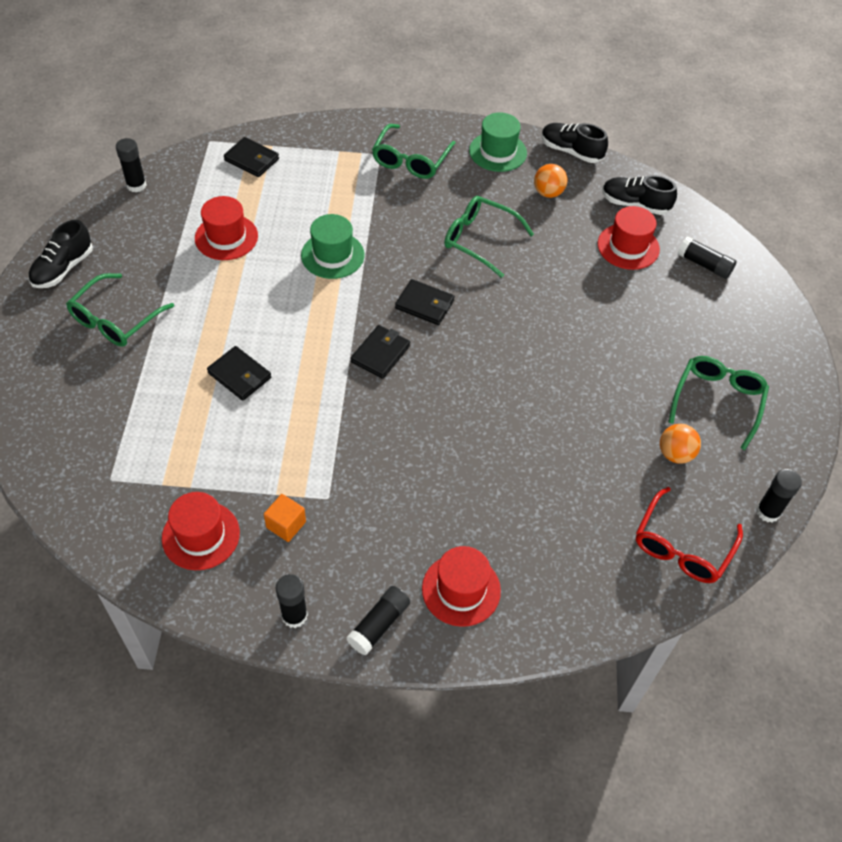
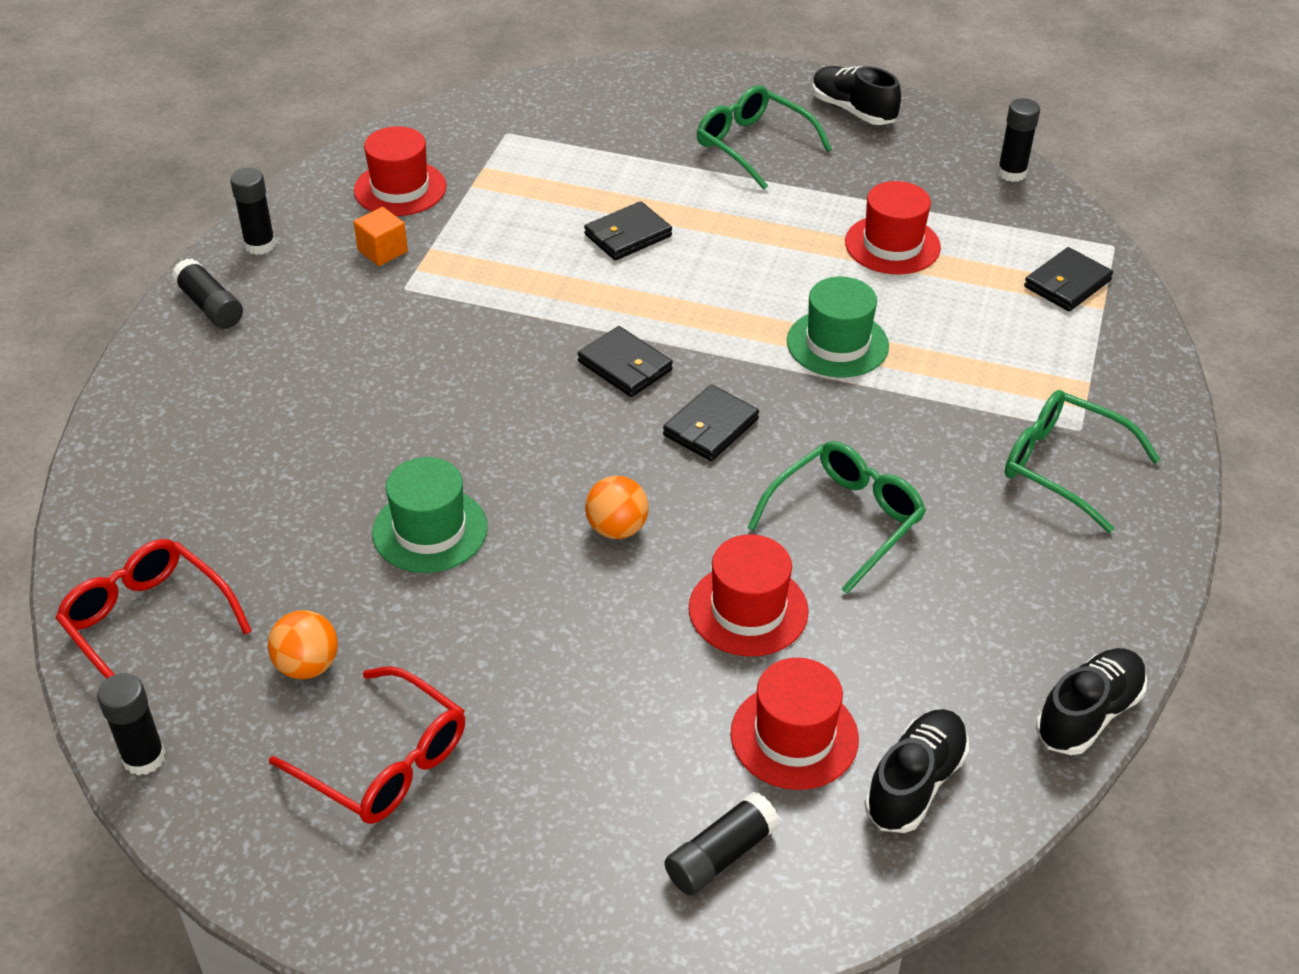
camera: 105 degrees right, 10 degrees down
red hat [422,546,501,627] -> red hat moved to [689,534,809,656]
green hat [469,112,527,172] -> green hat moved to [372,457,487,573]
orange ball [534,164,567,198] -> orange ball moved to [585,476,649,539]
green glasses [668,356,769,450] -> red glasses [269,666,465,824]

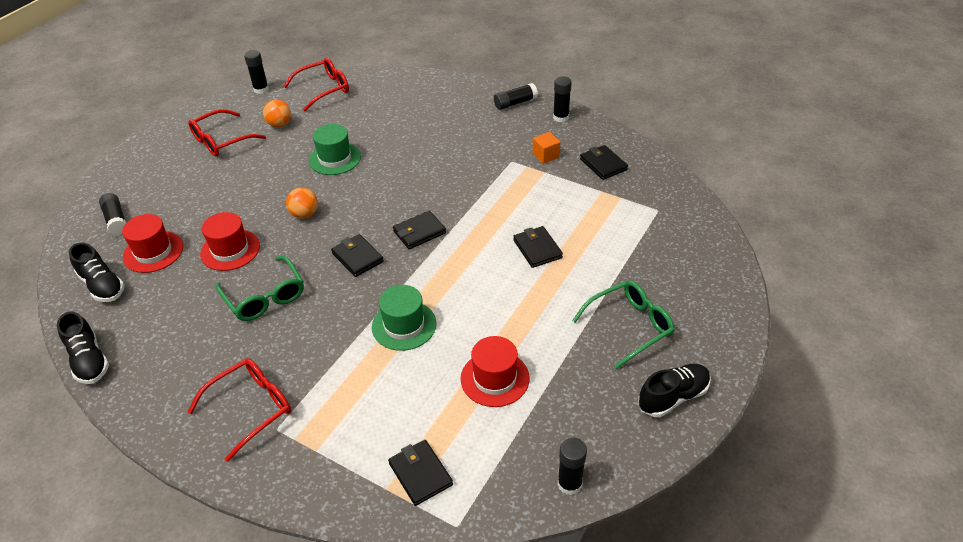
camera: 105 degrees right, 0 degrees up
red hat [354,126,446,216] -> black wallet [580,145,628,180]
green glasses [1005,390,1161,533] -> red glasses [188,358,291,461]

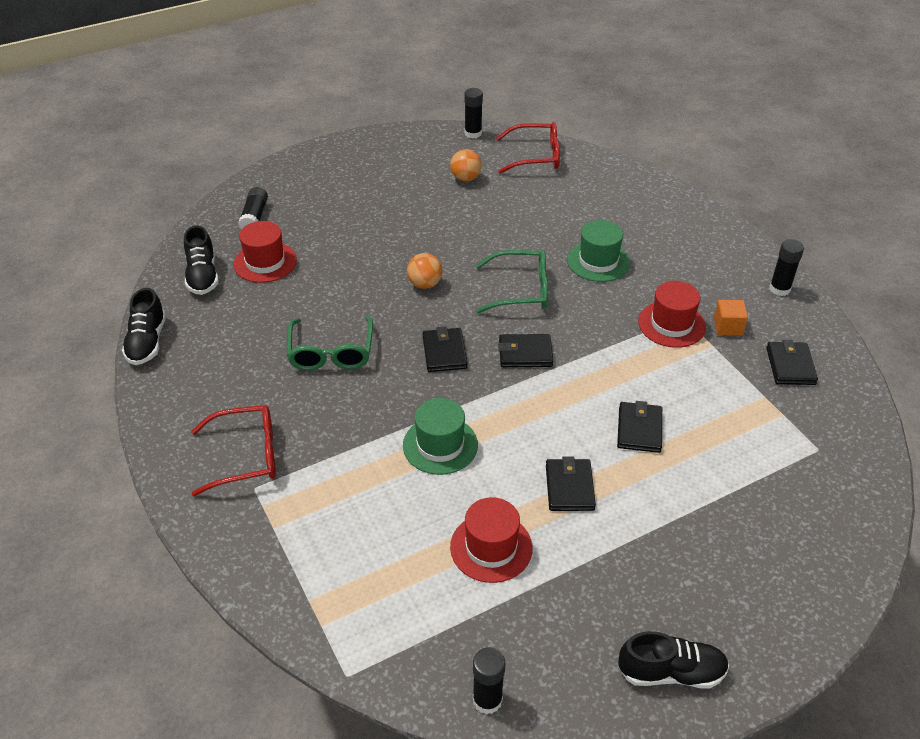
camera: 30 degrees right, 0 degrees up
red glasses [188,109,266,157] -> none
red hat [200,212,260,271] -> red hat moved to [638,281,706,348]
green hat [309,124,361,175] -> green hat moved to [567,220,630,282]
black wallet [388,440,453,506] -> black wallet moved to [546,456,596,511]
black glue stick [494,83,538,110] -> none
green glasses [572,280,674,369] -> green glasses moved to [476,250,548,313]

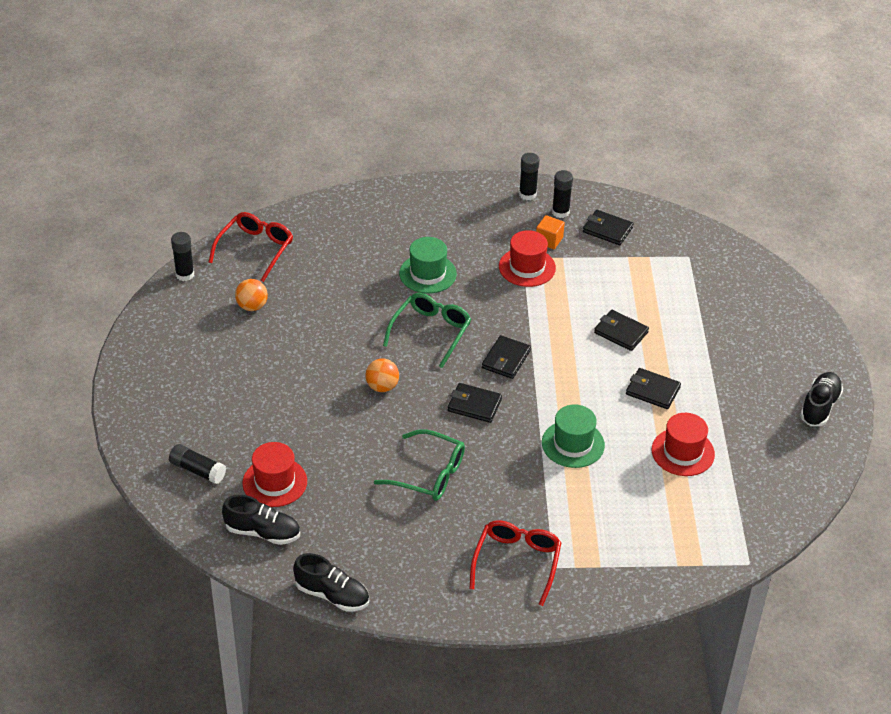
camera: 65 degrees left, 0 degrees up
black glue stick [473,647,505,714] -> black glue stick moved to [552,170,573,218]

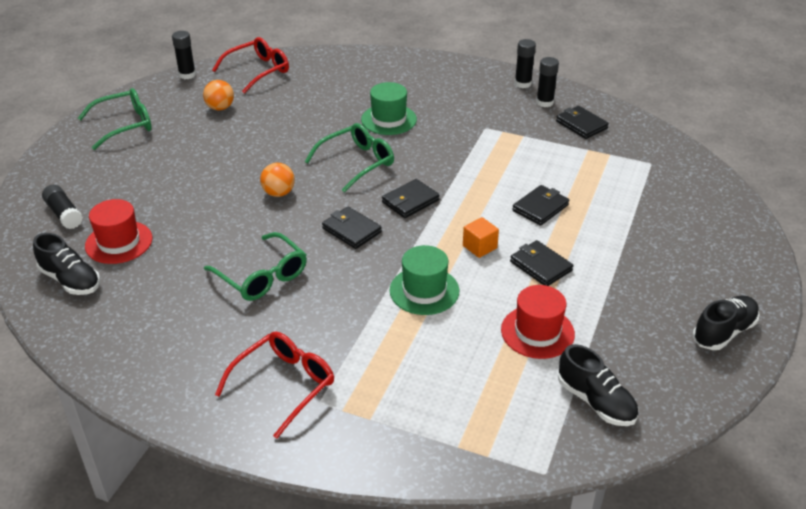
camera: 25 degrees right, 5 degrees down
black shoe [293,553,369,612] -> black shoe moved to [558,344,638,426]
red hat [499,230,556,287] -> none
orange cube [536,215,565,249] -> orange cube moved to [463,217,499,258]
black wallet [594,310,649,351] -> black wallet turned 75 degrees clockwise [512,185,569,226]
none -> green glasses [78,88,152,150]

